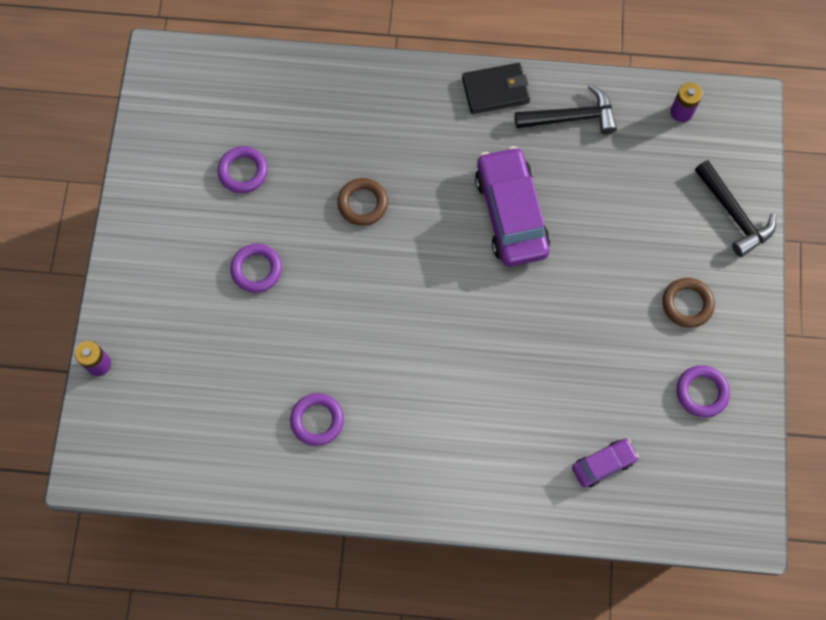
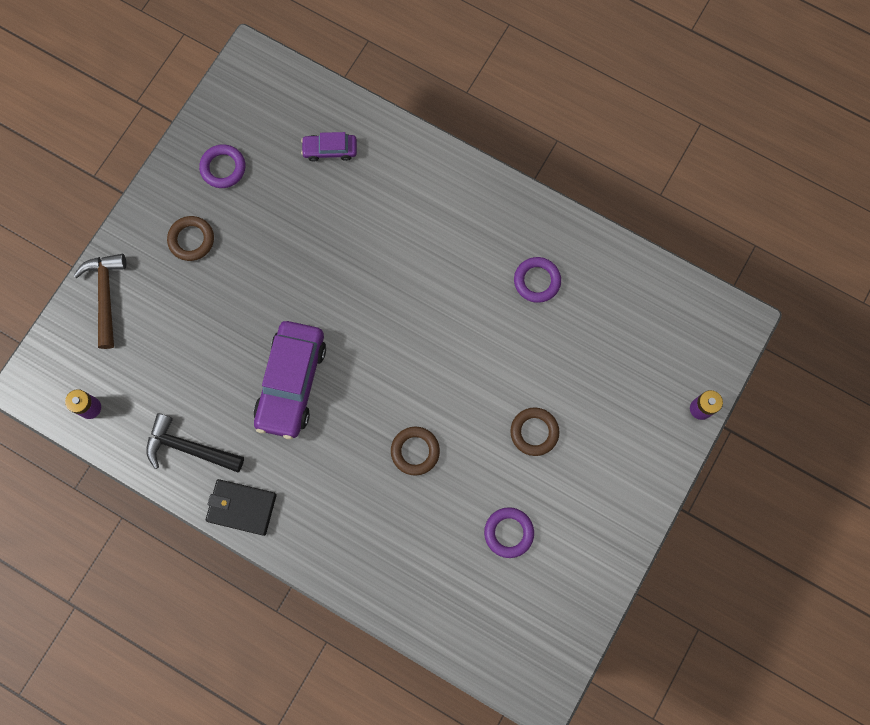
camera: 155 degrees left, 5 degrees up
purple ring [230,244,282,293] -> brown ring [510,408,560,456]
black hammer [695,160,776,257] -> brown hammer [73,254,126,349]

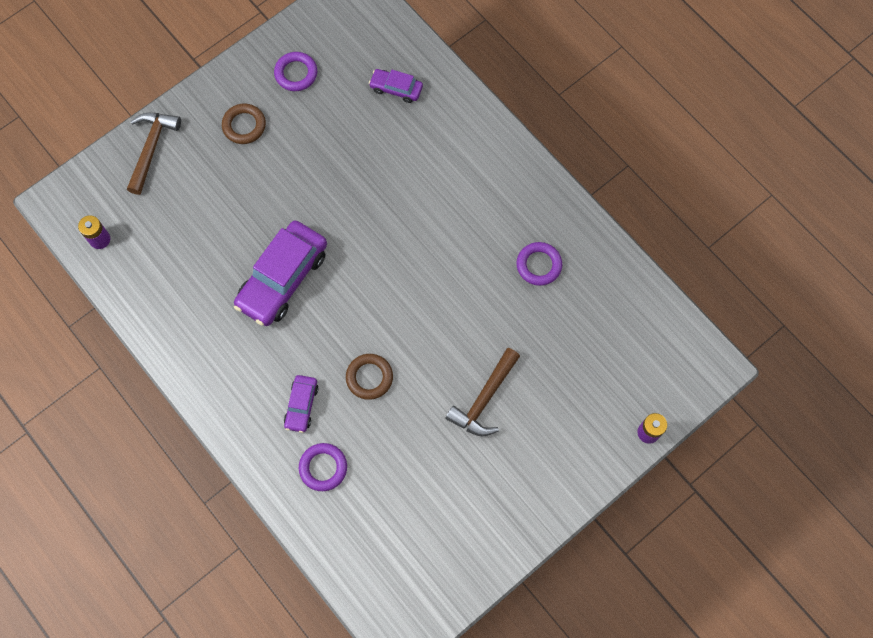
camera: 20 degrees right, 5 degrees down
black hammer [146,413,244,472] -> none
black wallet [206,479,277,536] -> none
purple ring [484,507,534,558] -> purple ring moved to [299,443,347,491]
brown ring [510,408,560,456] -> brown hammer [445,348,520,436]
none -> purple car [284,375,319,433]

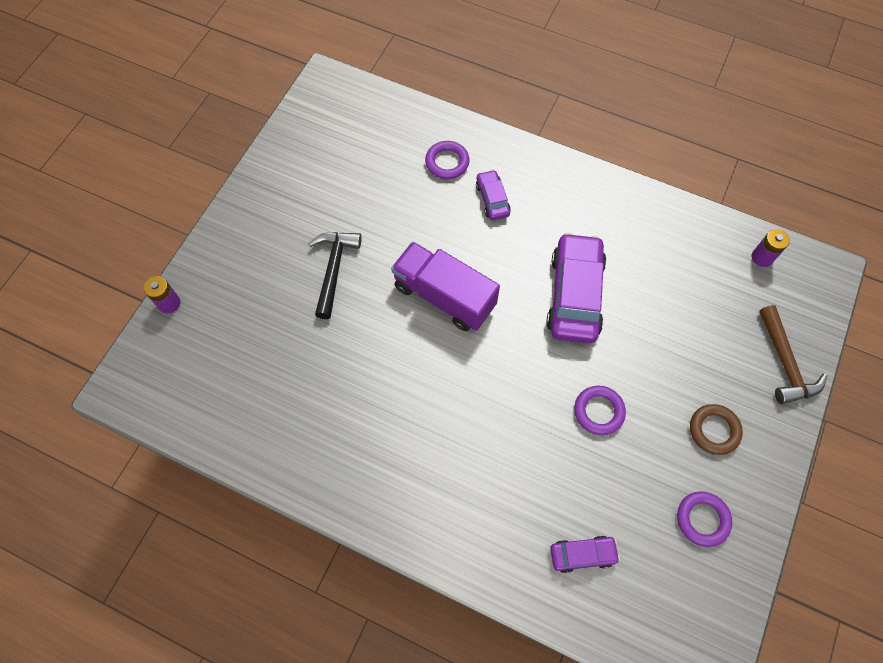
camera: 155 degrees right, 5 degrees down
brown ring [346,354,393,400] -> none
brown hammer [445,348,520,436] -> black hammer [309,232,362,319]
purple ring [516,242,562,286] -> purple ring moved to [574,386,626,435]
none -> purple truck [391,242,500,331]

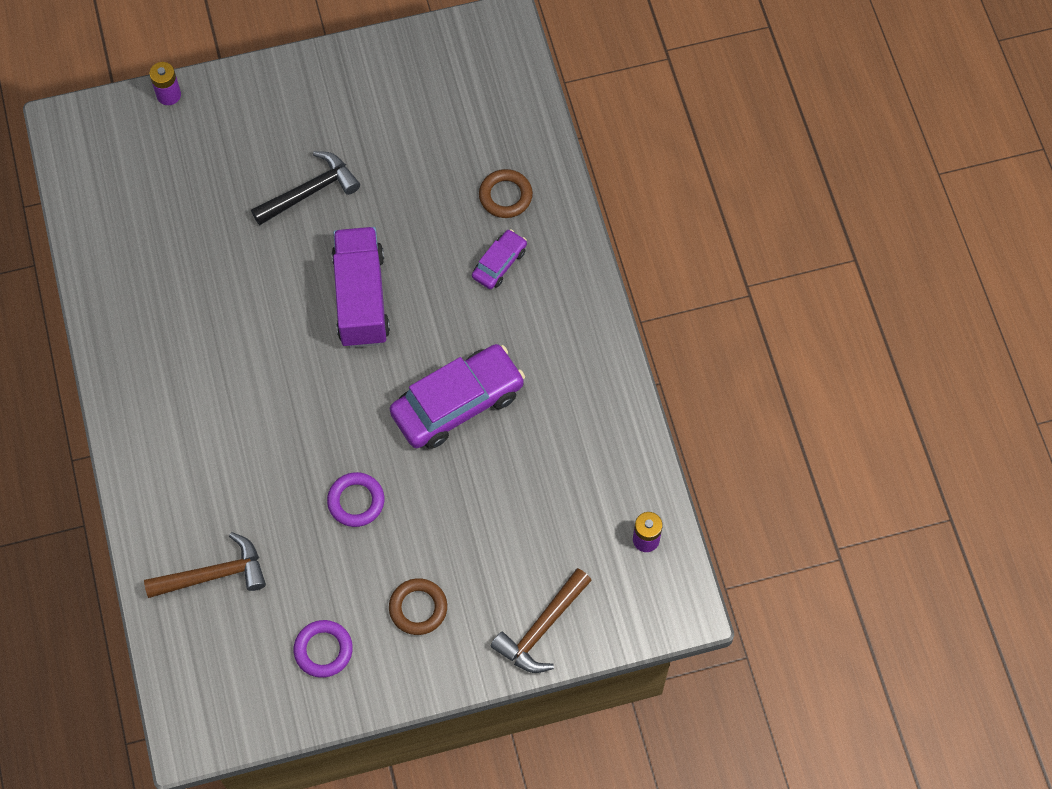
camera: 50 degrees right, 0 degrees up
purple ring [425,141,469,179] -> brown ring [479,169,533,218]
purple car [550,536,620,573] -> brown hammer [144,532,266,598]

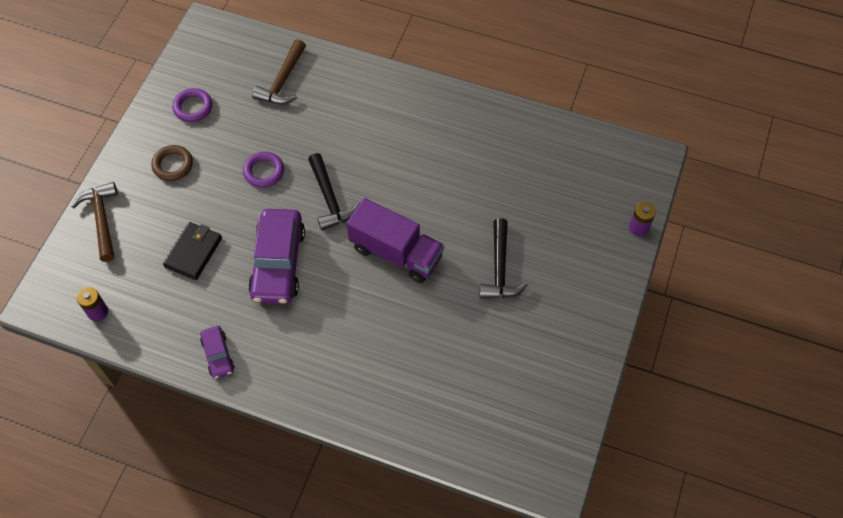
camera: 125 degrees right, 5 degrees down
purple car [472,229,527,289] -> purple car moved to [200,326,234,379]
brown ring [479,169,533,218] -> none
none -> black wallet [163,222,222,280]
none -> black hammer [308,153,360,231]

